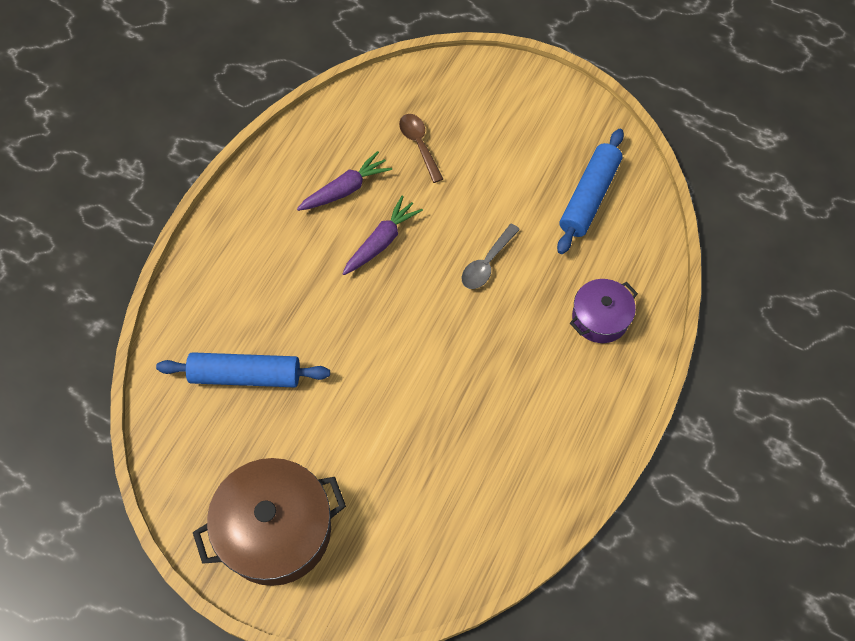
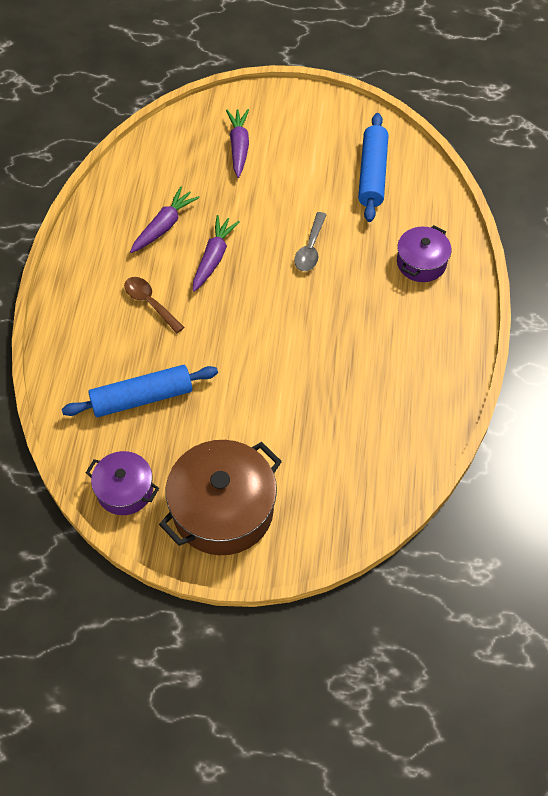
camera: 20 degrees left, 5 degrees down
brown spoon [399,114,443,183] -> brown spoon moved to [124,277,185,333]
none -> purple pot [86,451,159,515]
none -> purple carrot [226,109,249,178]

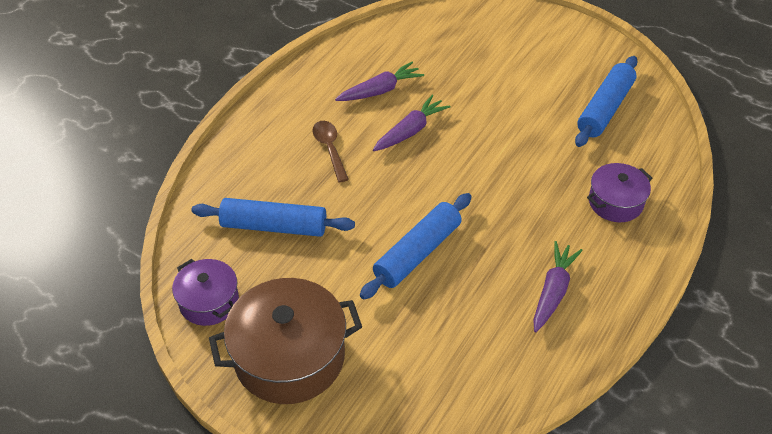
camera: 25 degrees right, 10 degrees down
purple carrot [226,109,249,178] -> purple carrot moved to [533,241,583,332]
grey spoon [294,212,327,271] -> none
none -> blue rolling pin [360,193,472,300]

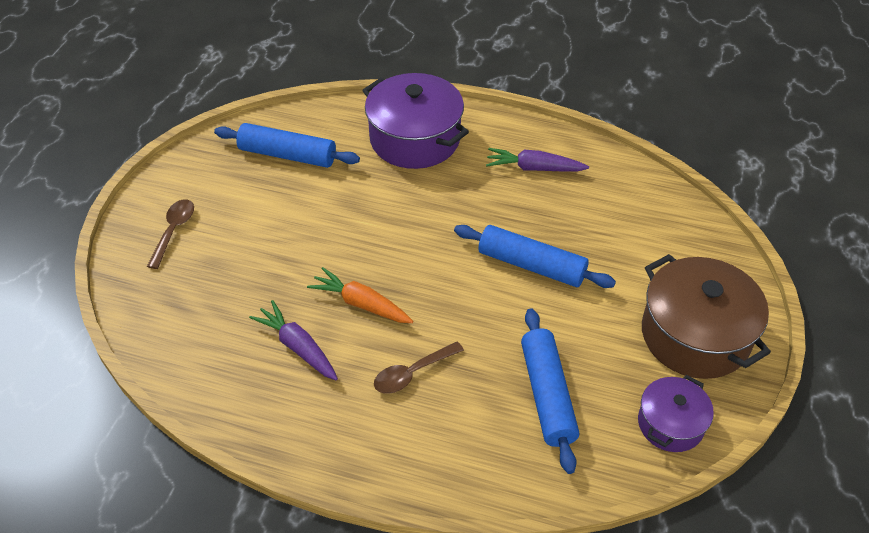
camera: 105 degrees left, 0 degrees up
purple carrot [373,95,450,151] -> orange carrot [307,267,413,323]
purple pot [587,163,652,222] -> purple pot [362,73,469,169], size x1.77
none -> brown spoon [147,199,194,269]

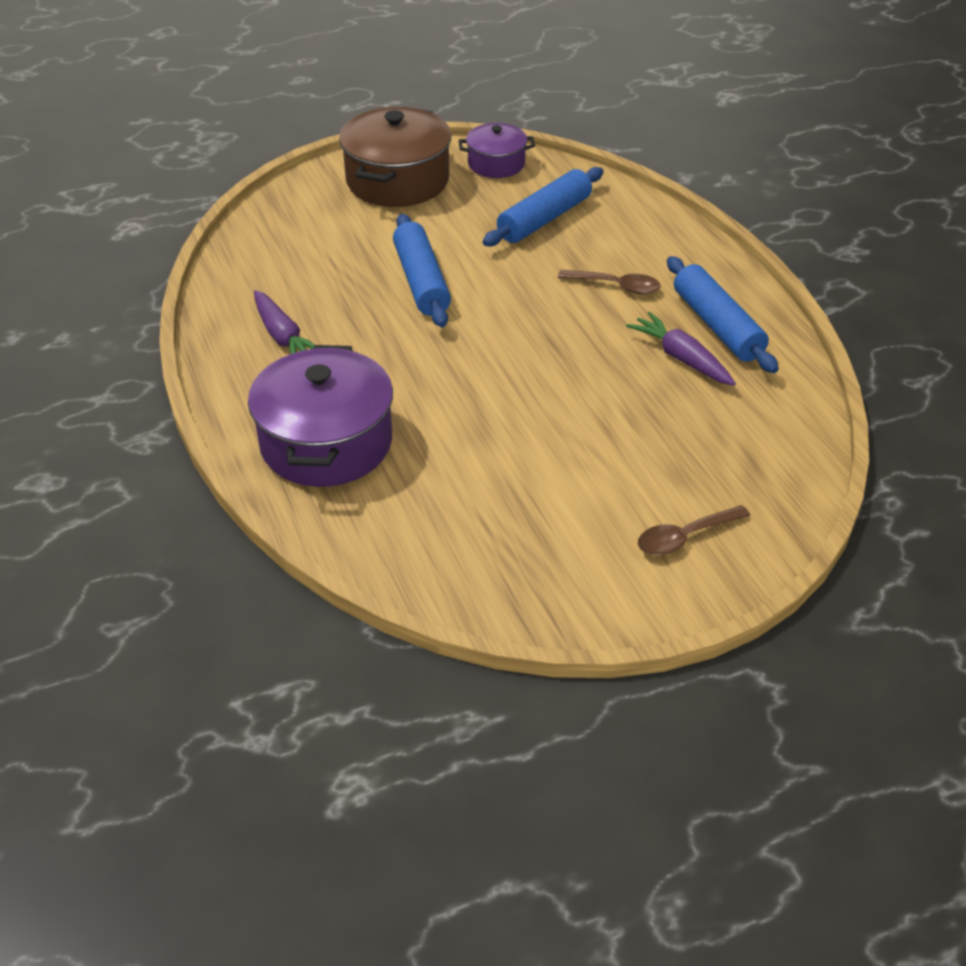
camera: 130 degrees left, 5 degrees down
blue rolling pin [214,123,360,168] -> blue rolling pin moved to [667,256,779,373]
purple carrot [249,300,338,380] -> purple carrot turned 135 degrees clockwise [626,312,736,386]
orange carrot [307,267,413,323] -> none

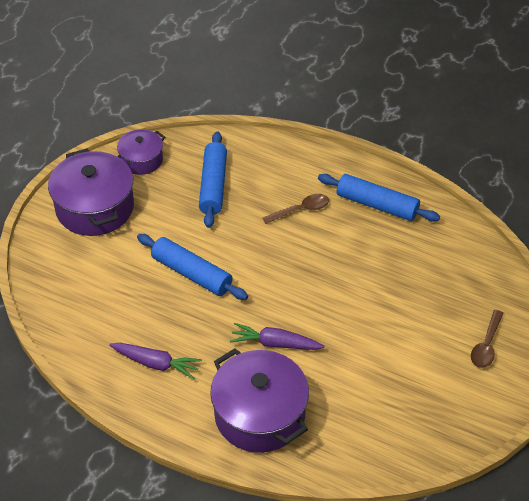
camera: 40 degrees left, 5 degrees up
brown pot [339,107,452,207] -> purple pot [48,148,134,236]
purple carrot [626,312,736,386] -> purple carrot moved to [230,323,325,350]

